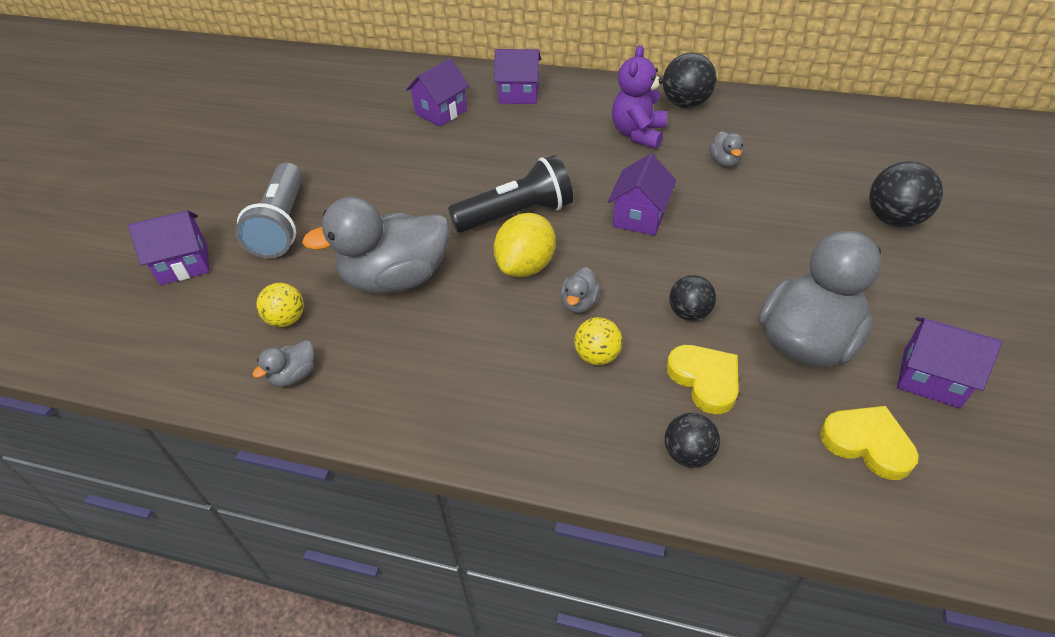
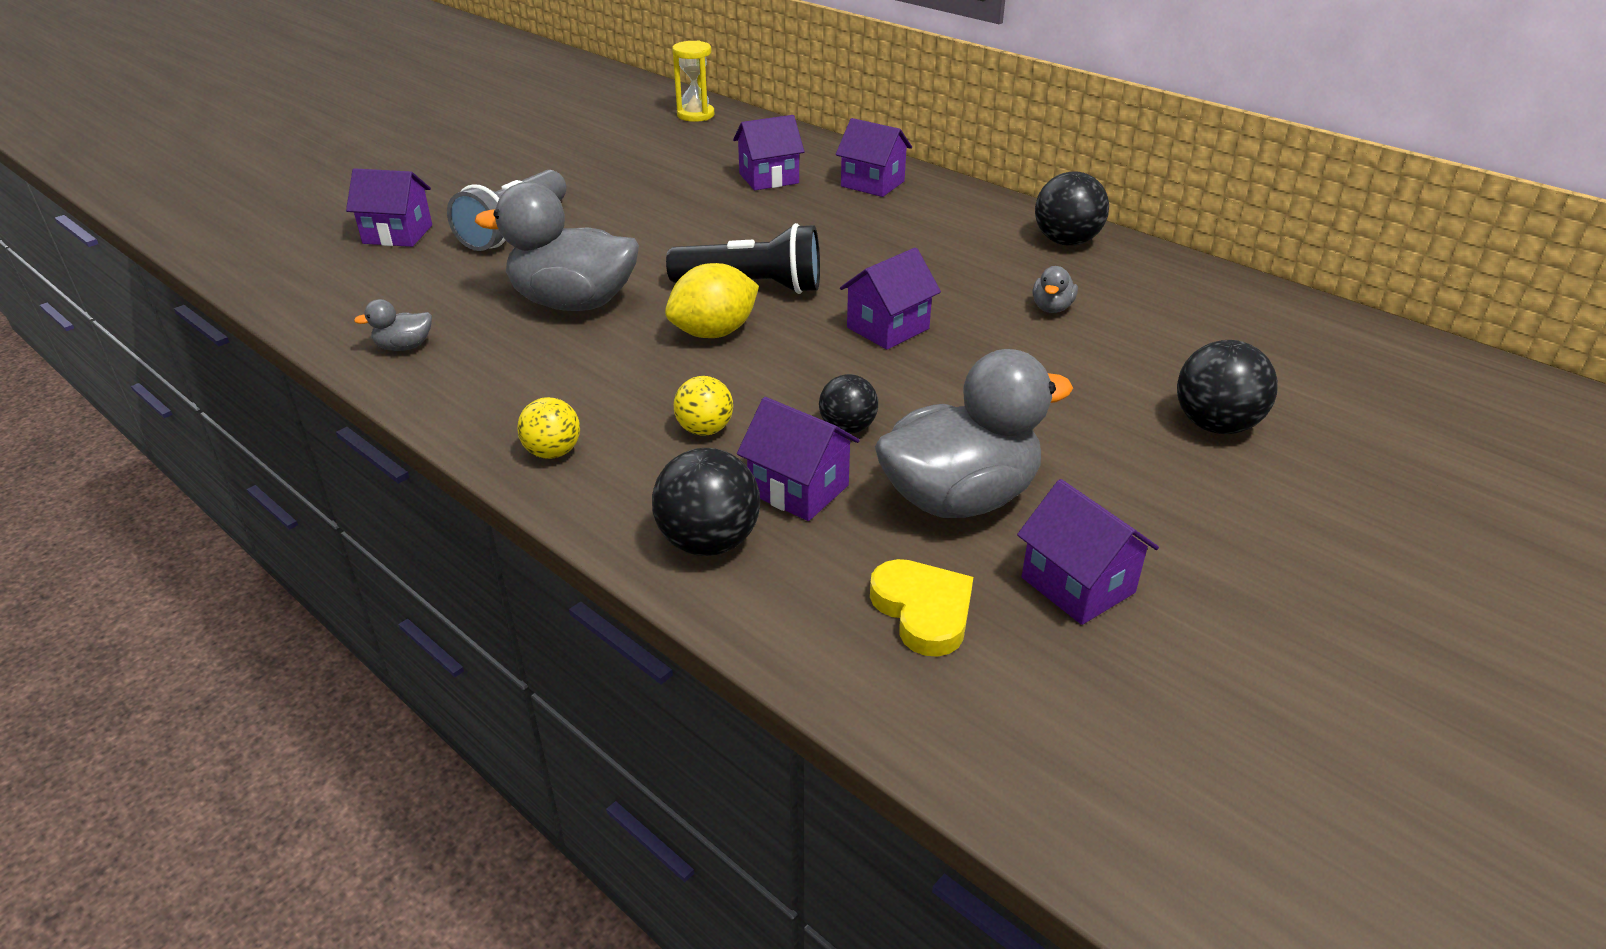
camera: 25 degrees right, 10 degrees down
yellow ball [256,283,304,327] -> yellow ball moved to [517,397,580,459]
grey duck [561,267,601,313] -> none
purple teddy bear [612,45,667,149] -> none
black ball [665,413,720,468] -> black ball [652,448,760,556], size x1.57
yellow heart [667,345,739,414] -> purple house [737,397,860,521]
none -> yellow hourglass [672,41,714,122]

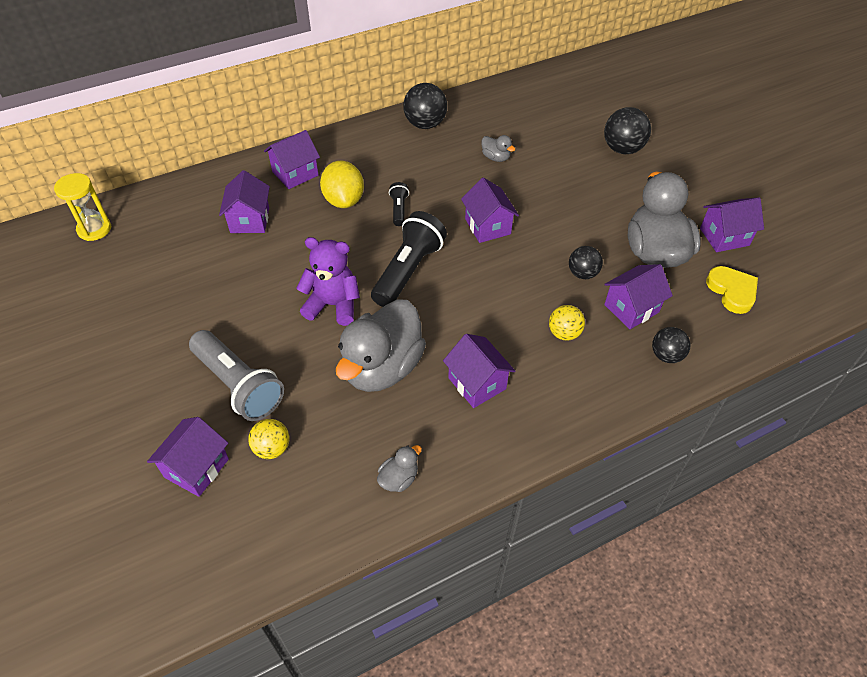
camera: 70 degrees left, 15 degrees up
grey duck [354,299,432,351] -> grey duck turned 135 degrees counterclockwise [377,445,422,492]
yellow ball [517,397,580,459] -> yellow ball moved to [249,419,289,459]
black ball [652,448,760,556] -> black ball [652,327,691,363], size x0.64
yellow lemon [665,263,759,338] -> yellow lemon moved to [320,161,364,208]
yellow heart [870,559,973,657] -> yellow heart turned 75 degrees clockwise [706,266,758,314]
none -> purple teddy bear [296,237,360,326]
none -> black flashlight [389,182,409,226]
none -> purple house [443,334,515,408]

